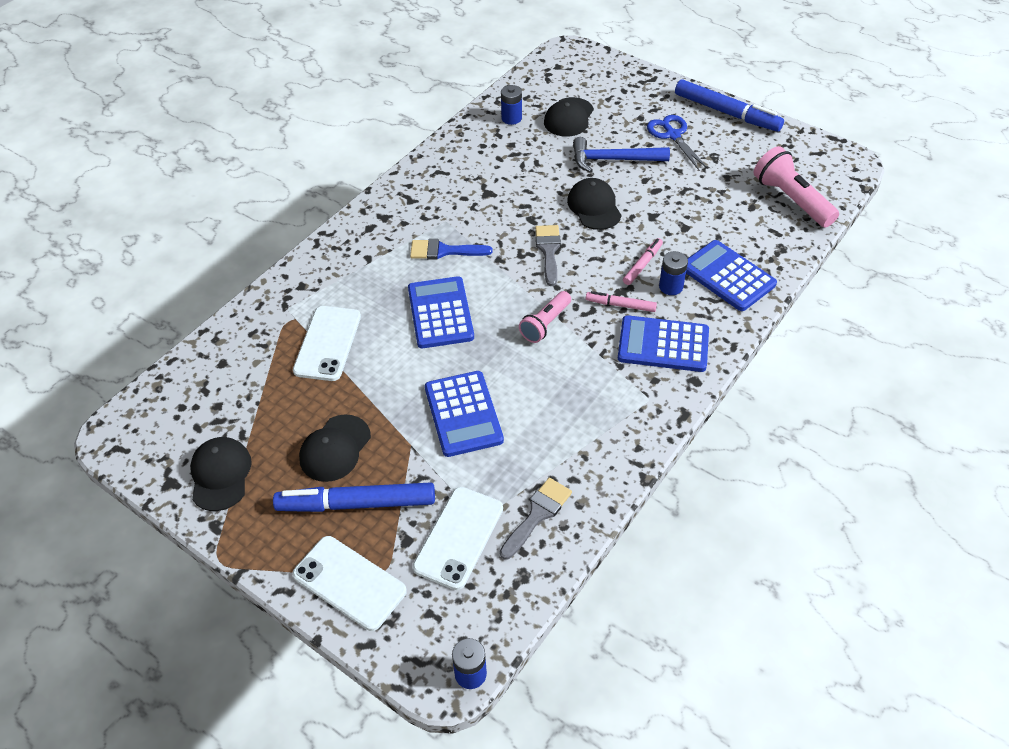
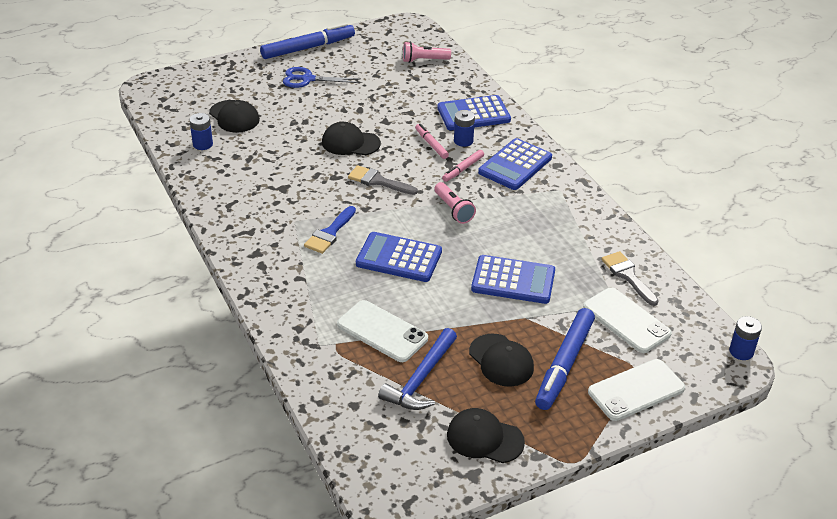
camera: 65 degrees left, 10 degrees down
blue hammer [573,137,670,173] -> blue hammer moved to [378,328,457,410]
pink flashlight [754,146,839,228] -> pink flashlight [403,41,451,63], size x0.64

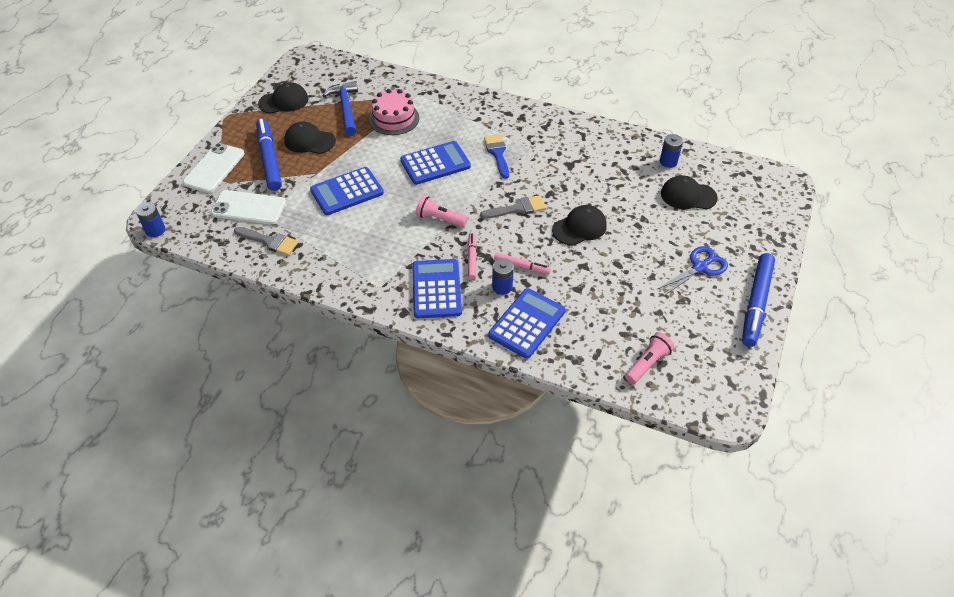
camera: 140 degrees right, 10 degrees up
white phone [337,300,428,362] -> pink cake [369,89,419,135]

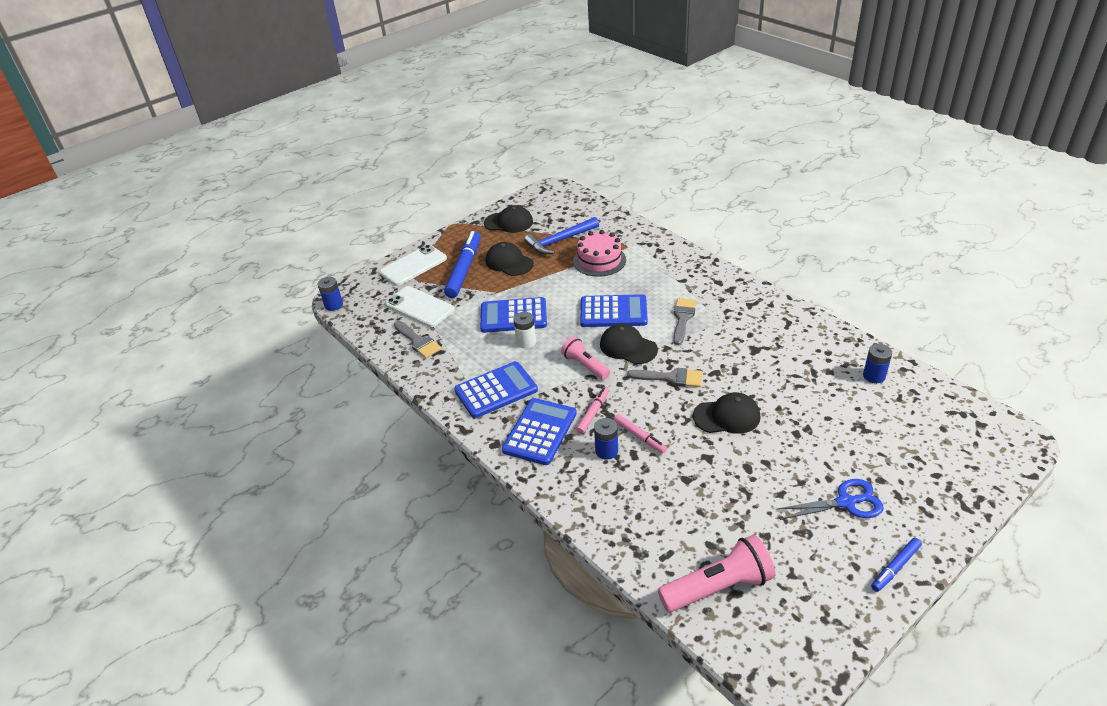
camera: 30 degrees right, 10 degrees down
blue hammer [323,81,358,136] -> blue hammer turned 135 degrees counterclockwise [524,217,599,254]
blue brush [484,134,509,179] -> grey brush [673,298,697,345]
blue calculator [488,288,565,359] -> blue calculator moved to [454,361,538,418]
pink flashlight [625,332,674,384] -> pink flashlight [658,535,775,612], size x1.57
black cap [661,175,718,209] -> black cap moved to [600,324,658,364]
blue marker [742,253,775,347] -> blue marker [871,538,922,592], size x0.52
none -> white battery [513,312,536,348]

